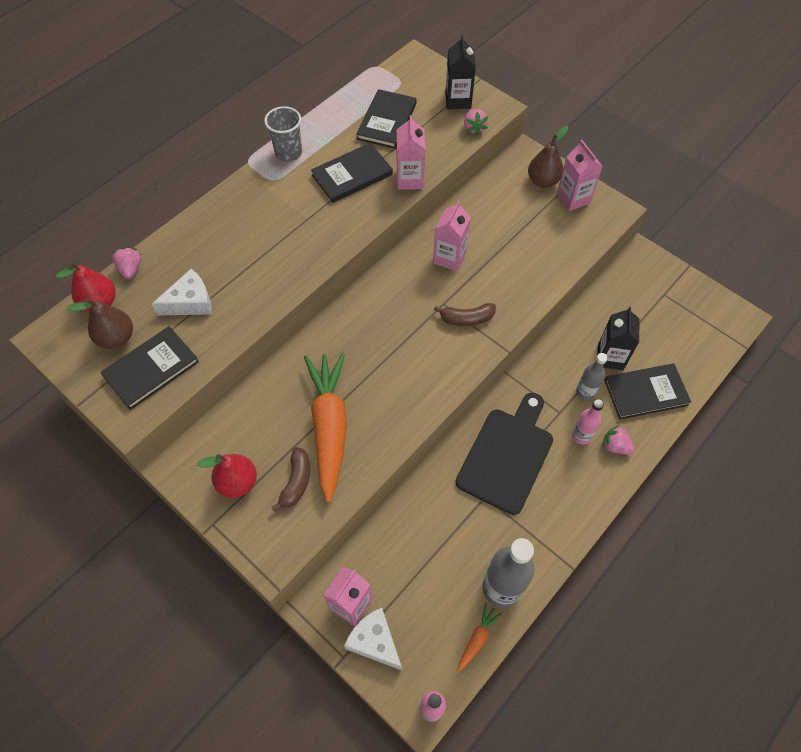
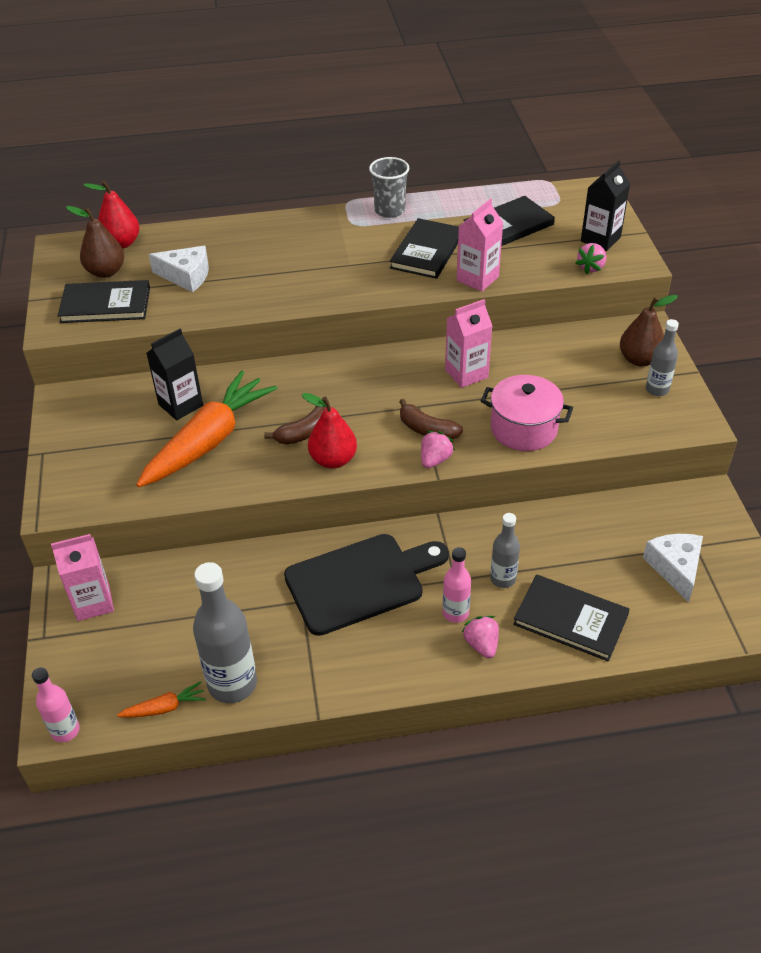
camera: 40 degrees right, 15 degrees down
pink strawberry [112,247,141,279] -> pink strawberry moved to [421,431,455,468]
red pear [198,454,257,498] -> red pear moved to [302,393,357,469]
brown banana [271,447,310,512] -> brown banana moved to [264,406,327,445]
black book [311,143,393,203] -> black book turned 75 degrees counterclockwise [390,218,459,279]
white cheese [344,608,402,670] -> white cheese moved to [643,534,703,602]
pink carton [557,140,603,211] -> grey bottle [646,319,679,396]
black carton [597,306,640,370] -> black carton moved to [146,329,203,421]
none -> pink pot [481,375,573,451]

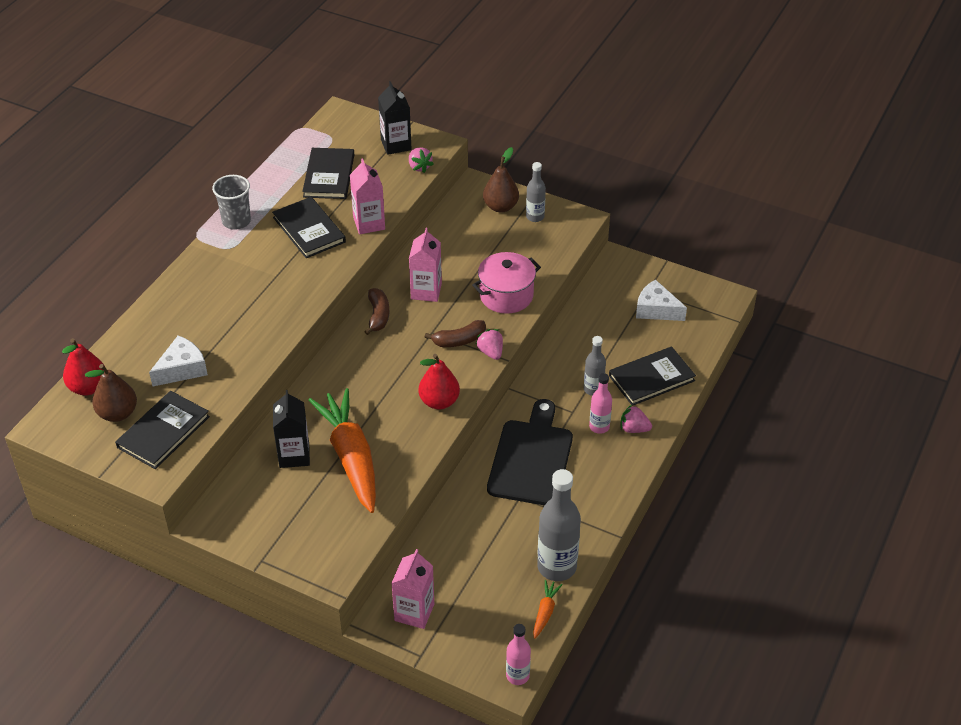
camera: 55 degrees left, 0 degrees up
brown banana [264,406,327,445] -> brown banana moved to [365,288,389,335]

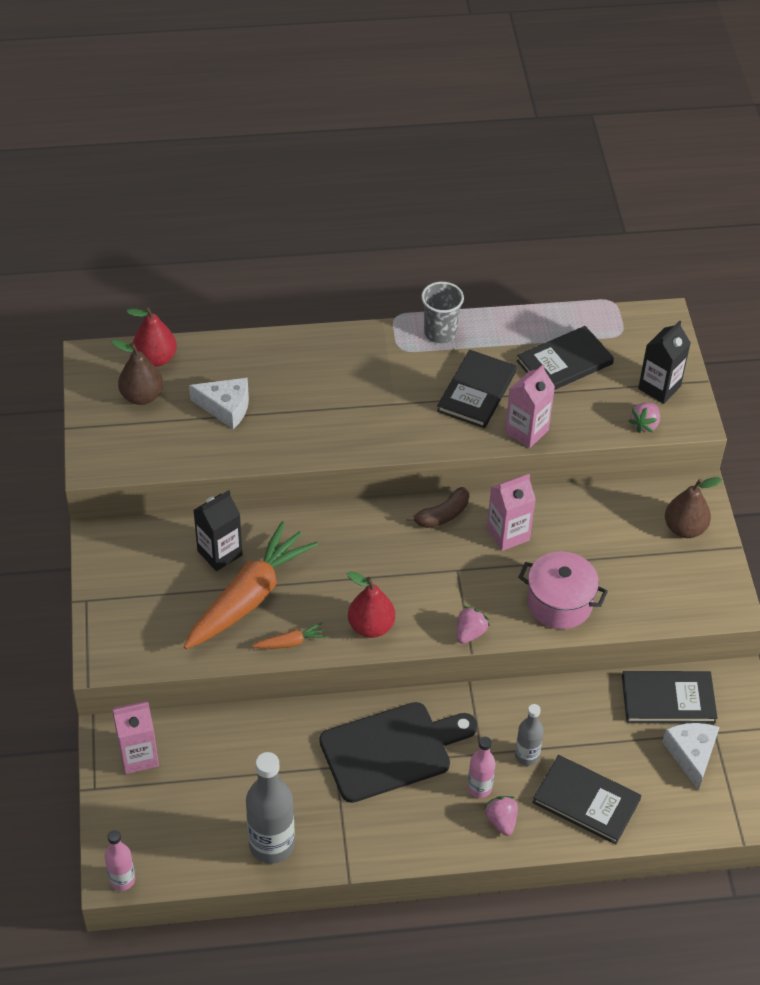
camera: 55 degrees right, 5 degrees up
black book [115,391,210,469] -> black book moved to [622,671,717,723]
brown banana [425,320,486,347] -> none
grey bottle [526,162,546,222] -> none
orange carrot [533,580,563,639] -> orange carrot moved to [252,622,327,649]

